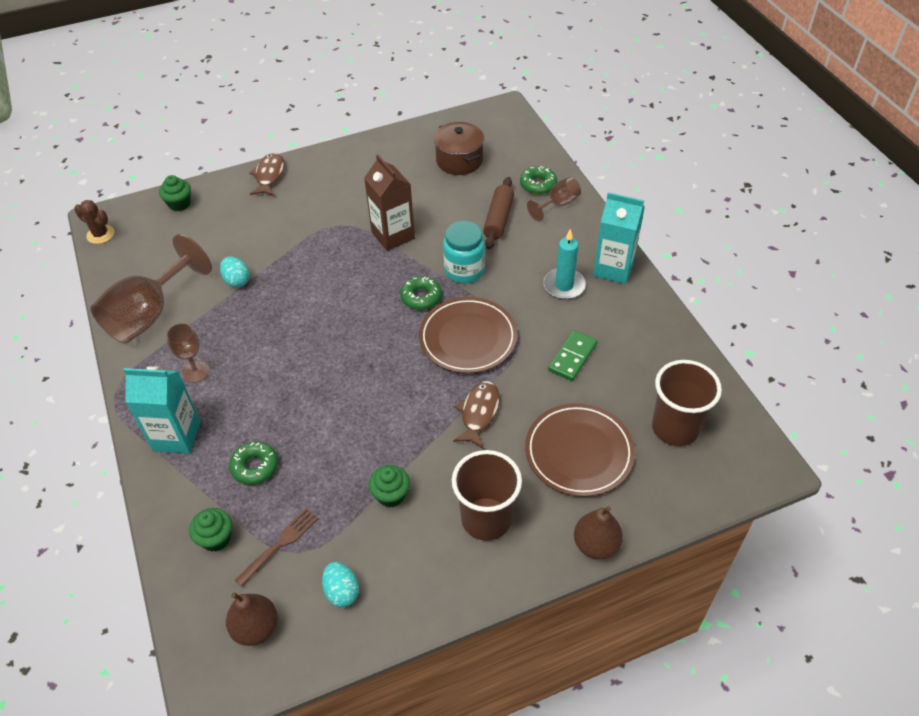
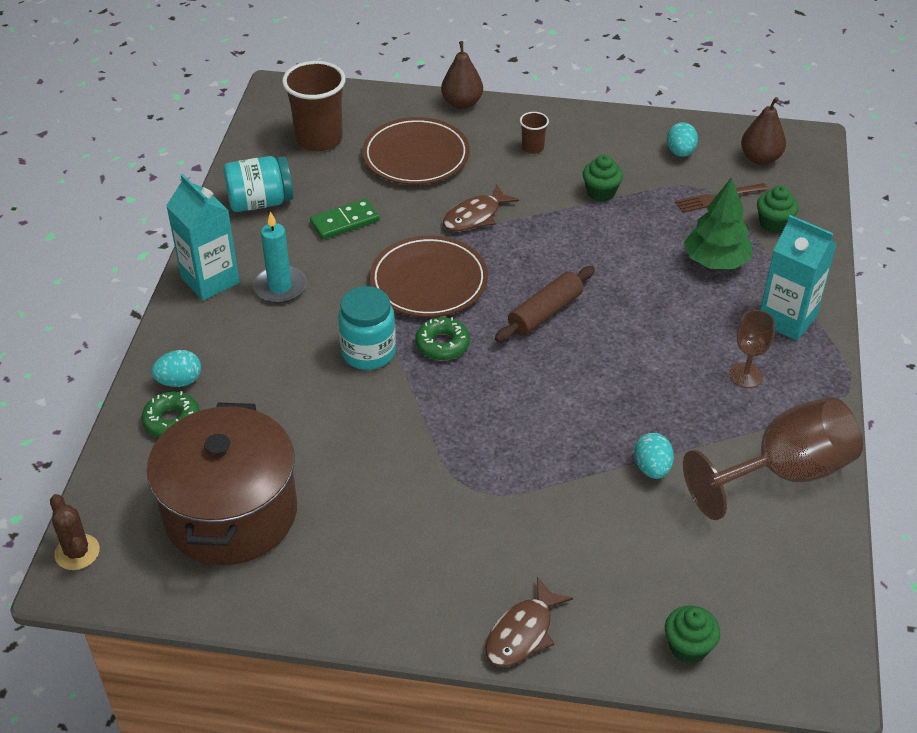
camera: 150 degrees left, 5 degrees down
brown cactus [74,200,114,244] -> brown cactus moved to [50,494,100,570]
green donut [229,441,278,485] -> green tree [684,177,752,269]
brown carton [364,154,415,251] -> none
brown pot [434,122,484,175] -> brown pot [147,403,297,565], size x1.69
brown cup [452,450,522,541] -> brown cup [520,112,549,154], size x0.47
brown rolling pin [483,177,514,250] -> brown rolling pin moved to [495,266,595,342]
brown goblet [527,177,581,221] -> turquoise egg [151,350,201,387]
none -> turquoise jar [223,156,294,212]

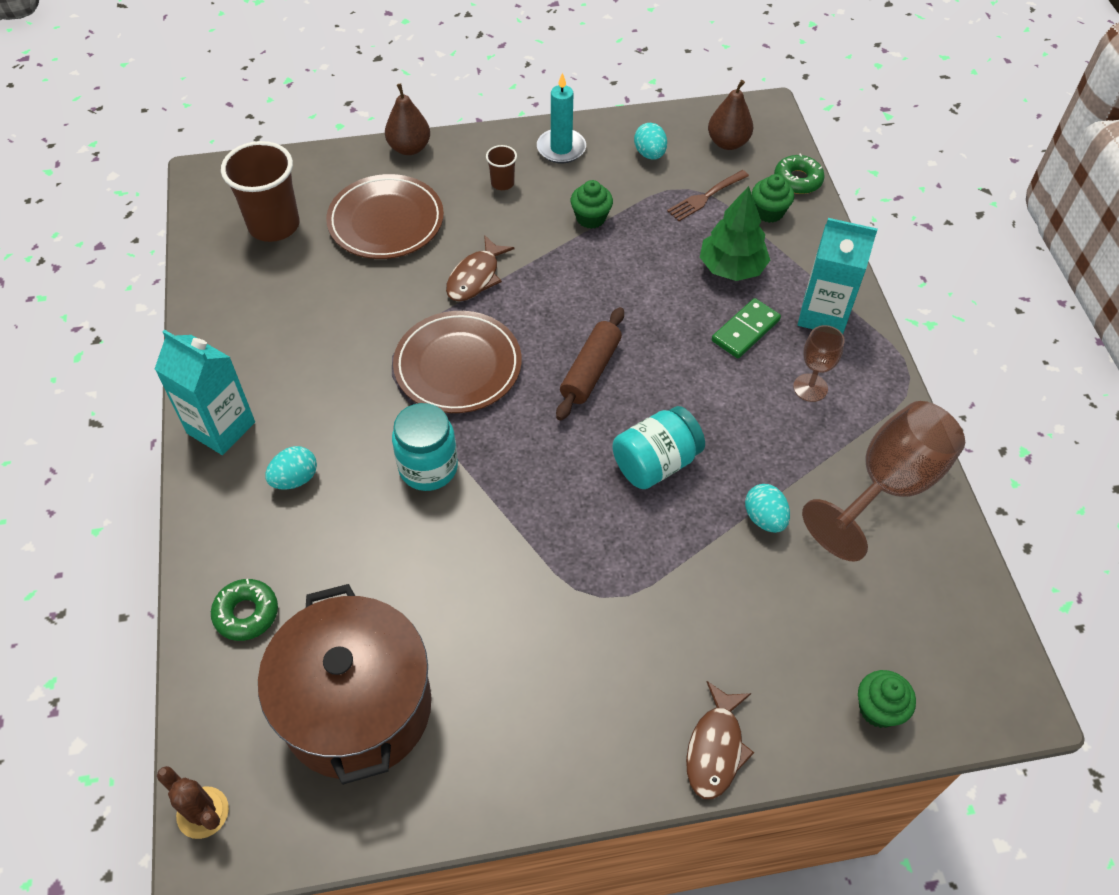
camera: 20 degrees left, 10 degrees up
turquoise egg [151,350,201,387] -> turquoise egg moved to [265,446,317,490]
turquoise jar [223,156,294,212] -> turquoise jar moved to [612,406,705,489]
turquoise candle [253,211,307,303] -> turquoise candle moved to [537,73,586,163]
green domino [310,199,380,240] -> green domino moved to [712,298,781,358]
green donut [415,317,470,360] -> green donut moved to [774,153,825,194]

